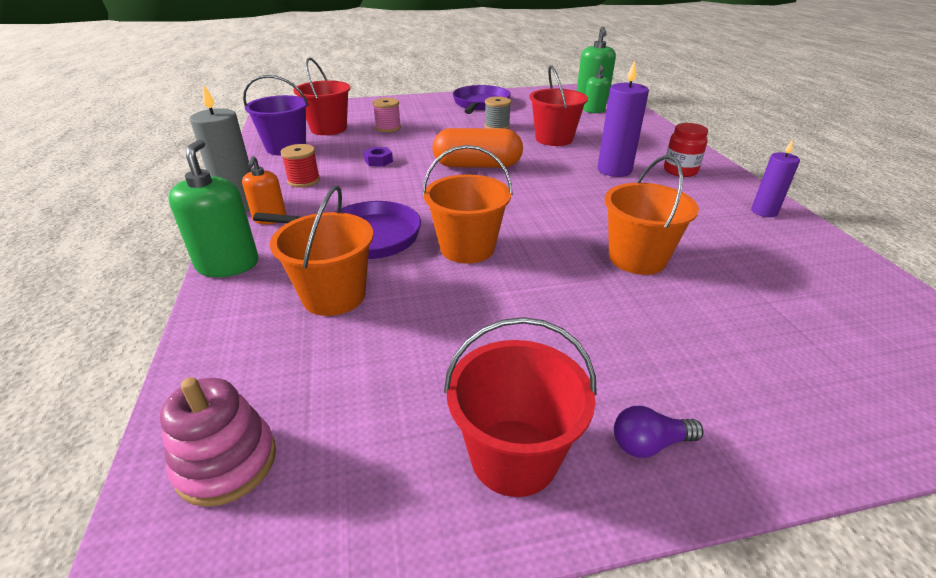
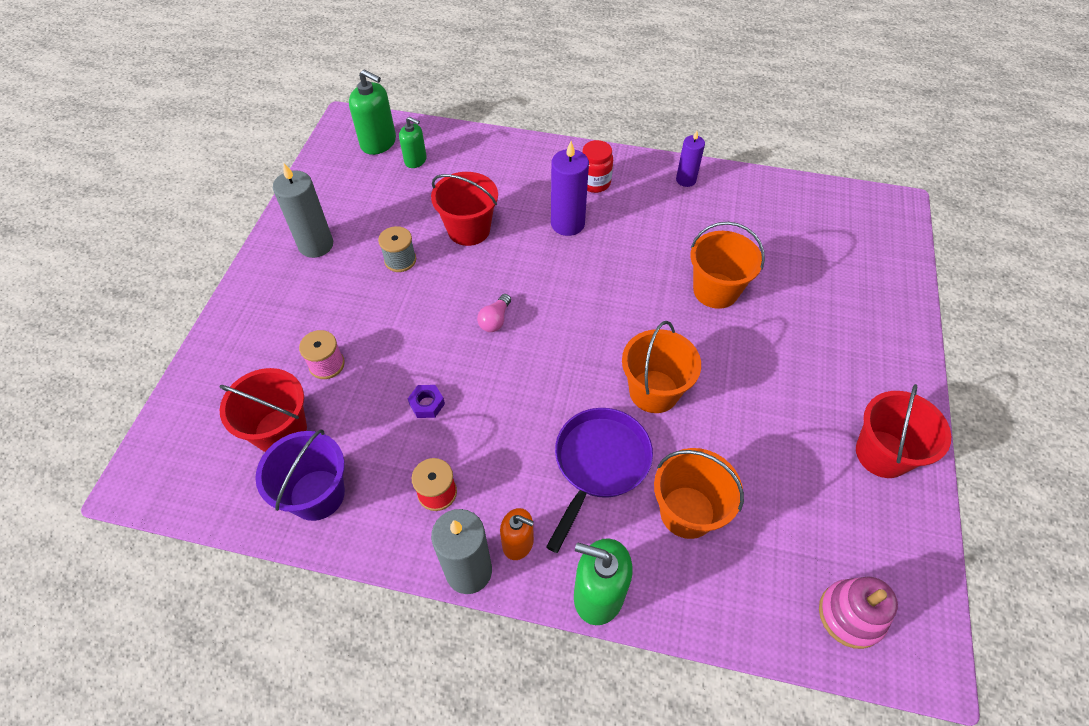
camera: 65 degrees left, 20 degrees up
orange capsule [432,128,523,168] -> pink light bulb [477,294,511,332]
purple pan [453,85,511,114] -> grey candle [273,163,333,258]
purple light bulb [614,406,704,458] -> none

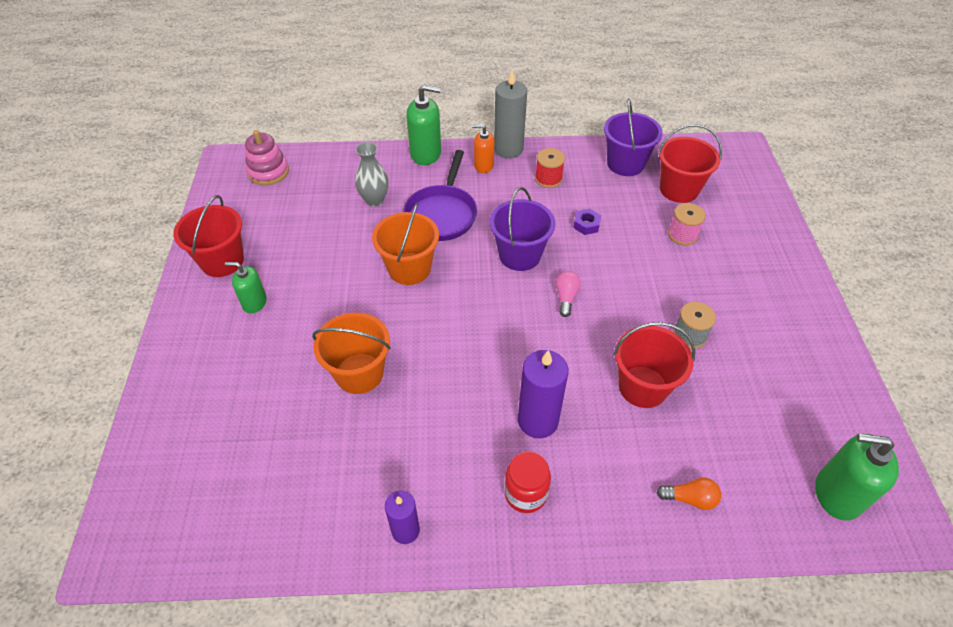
camera: 165 degrees right, 5 degrees down
grey candle [273,163,333,258] -> none
green soap dispenser [399,117,427,168] -> green soap dispenser moved to [225,262,267,313]
orange bucket [654,448,744,539] -> grey vase [355,142,389,207]
none -> purple bucket [490,187,555,271]
none -> orange light bulb [656,477,721,510]

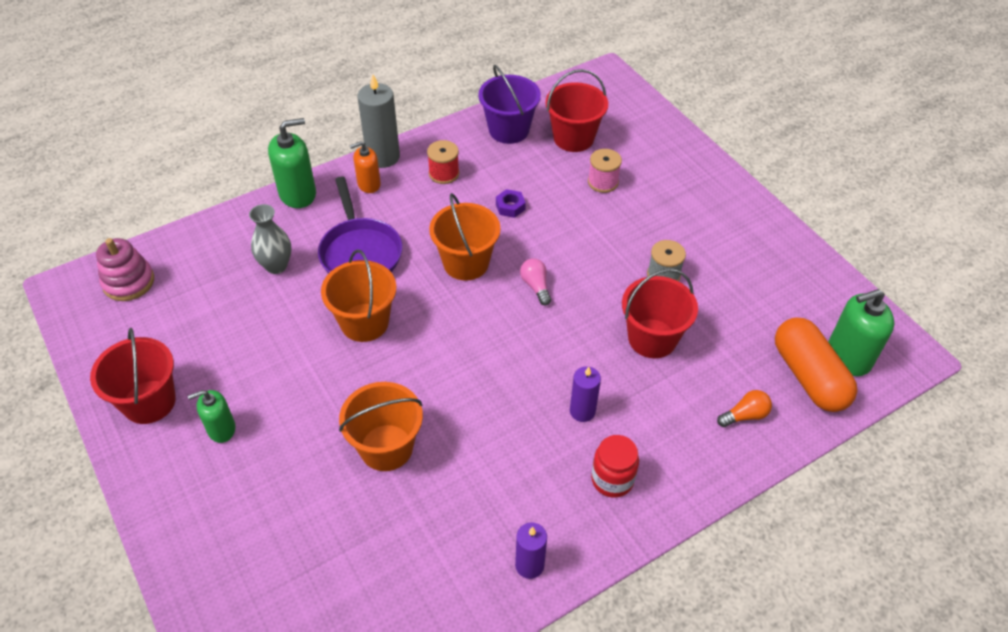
camera: 30 degrees left, 0 degrees up
purple bucket [490,187,555,271] -> orange bucket [429,193,500,281]
purple candle [518,350,569,438] -> purple candle [570,366,601,422], size x0.62
none -> orange capsule [775,318,858,412]

